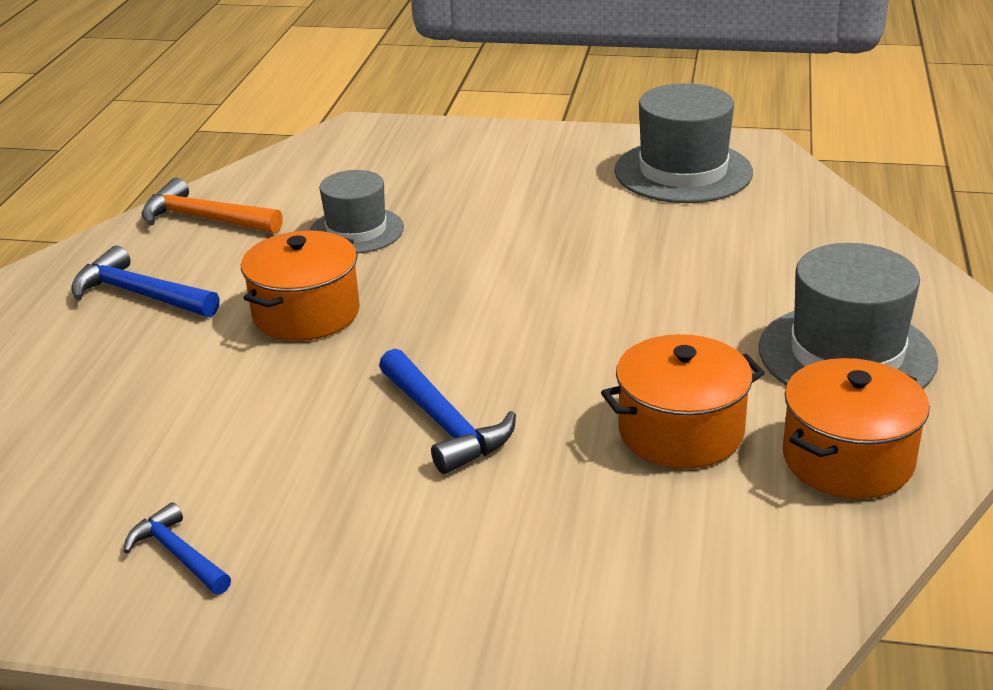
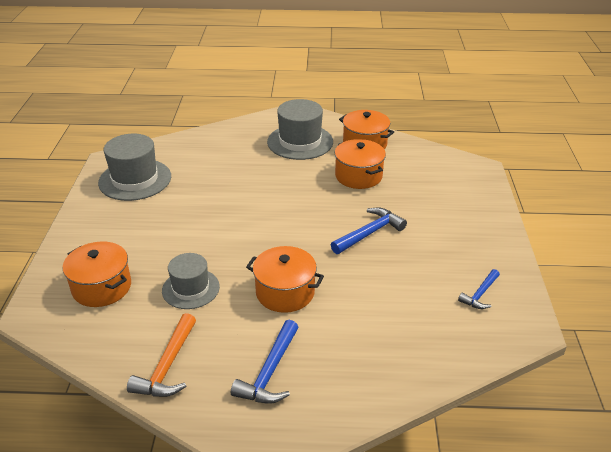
camera: 100 degrees left, 5 degrees up
none -> orange pot [63,241,131,307]

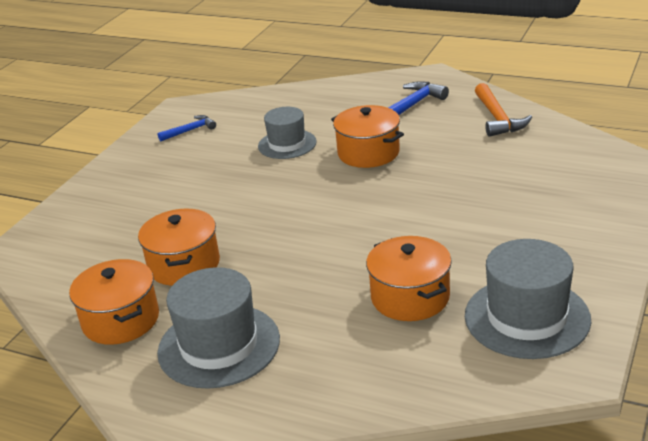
camera: 155 degrees left, 5 degrees down
orange pot [63,241,131,307] -> orange pot moved to [366,236,452,321]
orange hammer [127,313,196,397] -> orange hammer turned 135 degrees clockwise [475,83,532,137]
grey hat [162,253,220,309] -> grey hat moved to [258,107,317,159]
blue hammer [331,208,407,254] -> none

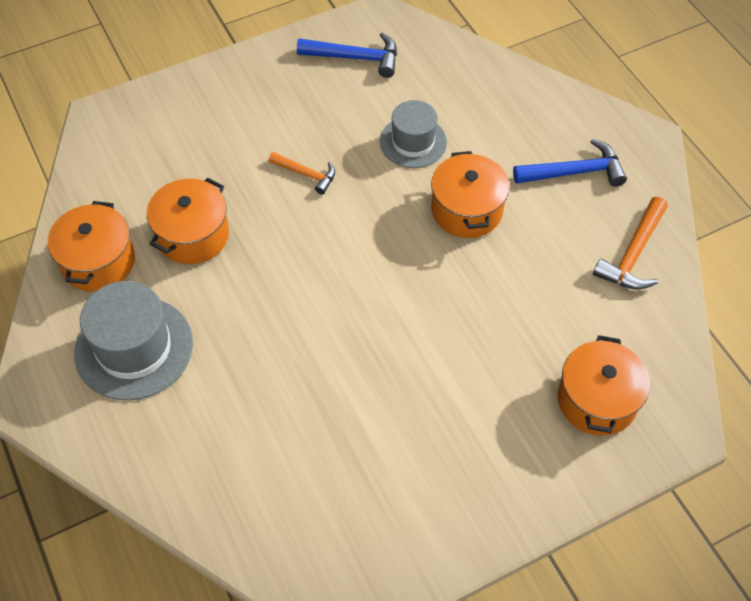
camera: 35 degrees right, 25 degrees up
blue hammer [157,115,216,141] -> blue hammer [297,32,397,78], size x1.56
orange pot [366,236,452,321] -> orange pot moved to [558,335,650,436]
grey hat [465,239,591,359] -> none
none -> orange hammer [269,152,335,195]

